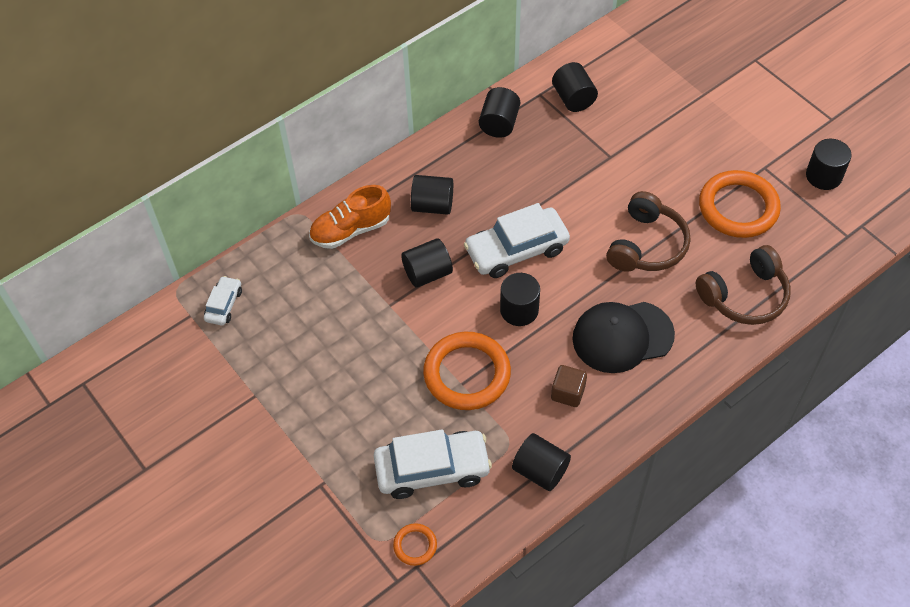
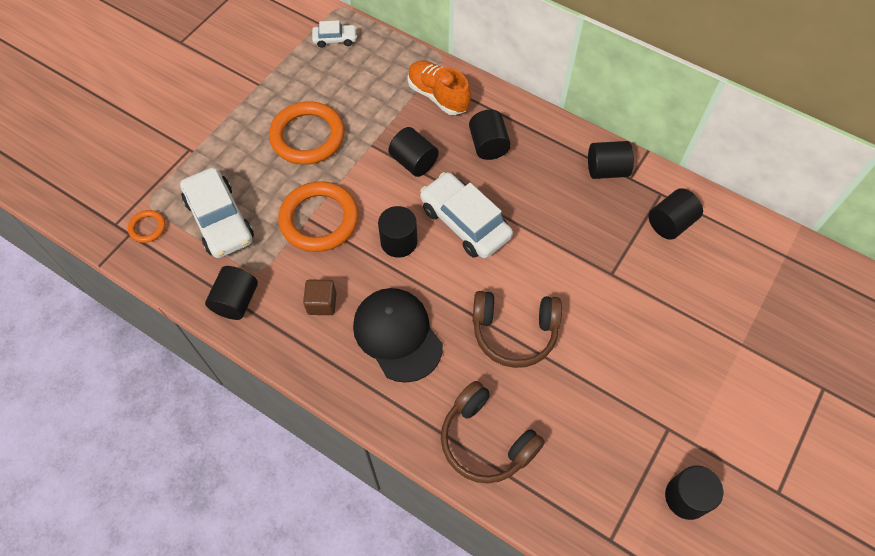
camera: 70 degrees right, 5 degrees up
orange ring [699,170,781,238] -> orange ring moved to [269,101,345,165]

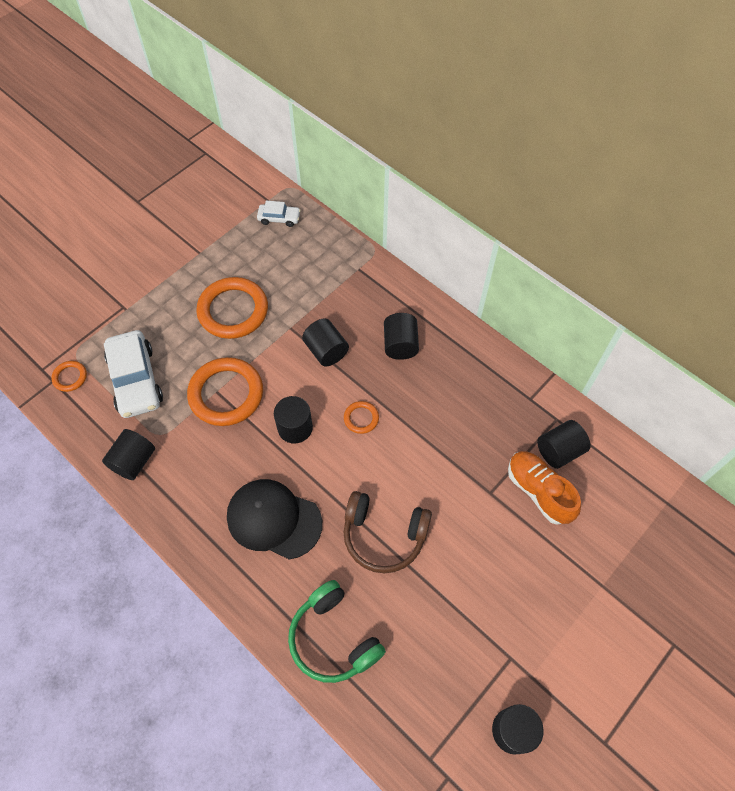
camera: 10 degrees right, 0 degrees up
brown cube [303,280,336,315] -> none
black cap [353,288,443,383] -> black cap turned 45 degrees counterclockwise [227,479,322,560]
orange shoe [408,60,471,115] -> orange shoe moved to [508,451,581,525]
white car [420,172,513,259] -> orange ring [344,401,379,434]
brown headphones [441,381,545,484] -> green headphones [288,580,386,683]
black cylinder [588,141,634,179] -> none

